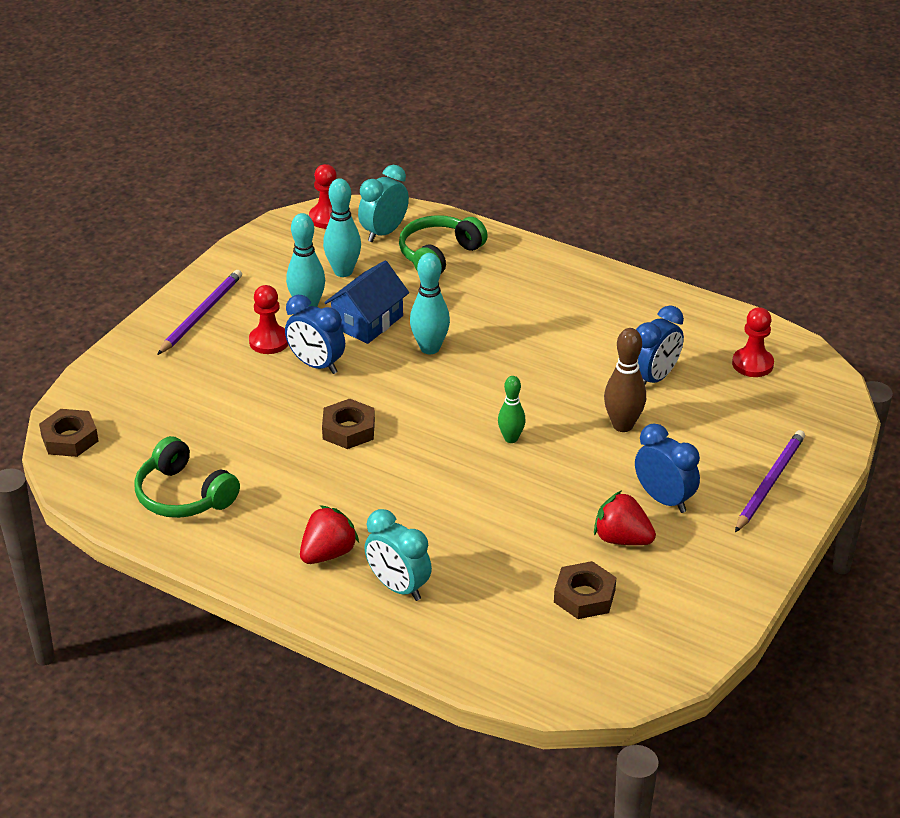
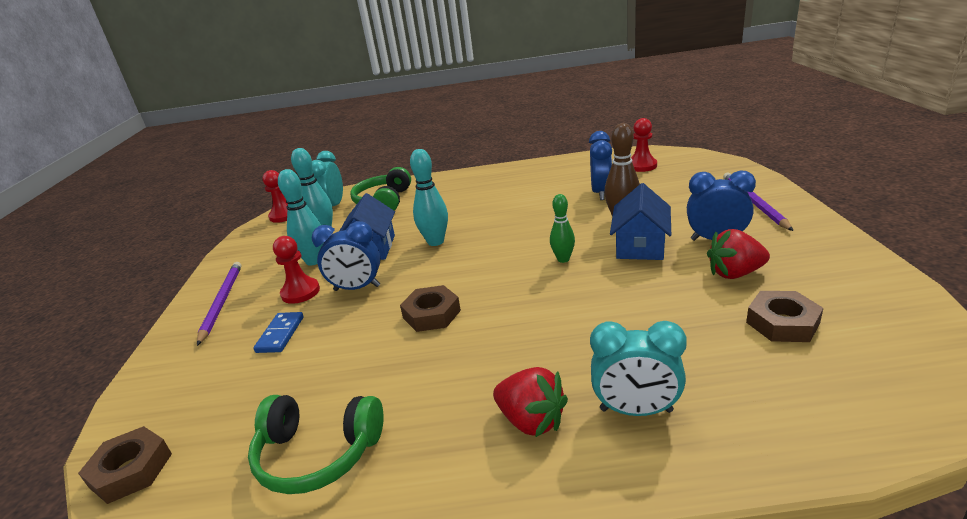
camera: 30 degrees left, 10 degrees down
red strawberry [300,505,359,564] -> red strawberry turned 120 degrees clockwise [493,367,568,438]
none -> blue domino [253,312,304,353]
none -> blue house [610,183,671,260]

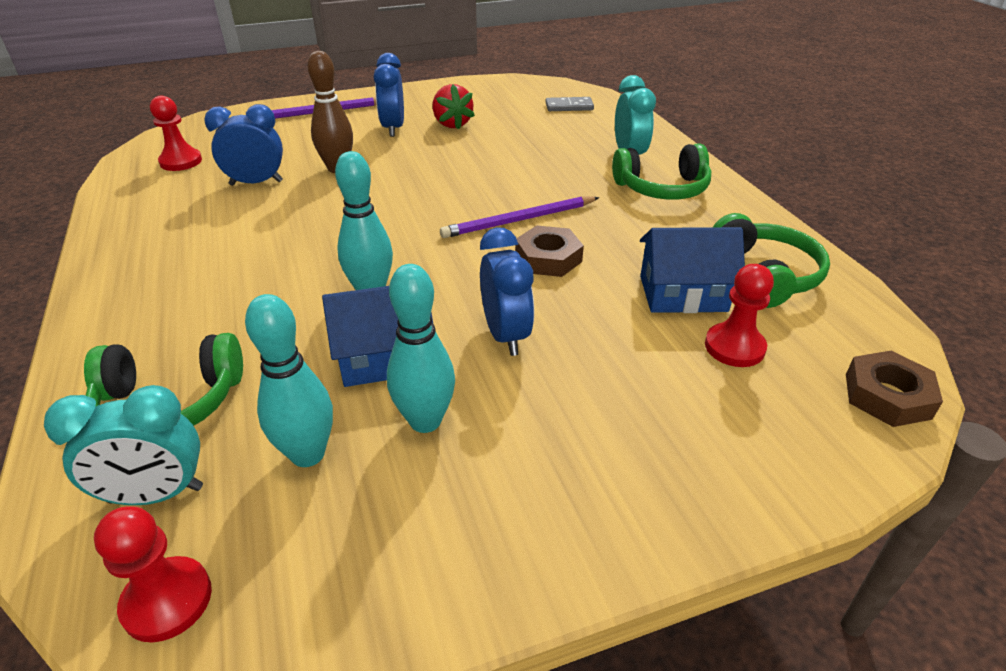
camera: 110 degrees left, 10 degrees up
purple pencil [197,262,242,346] -> purple pencil moved to [440,196,599,238]
blue domino [253,312,304,353] -> none
red pawn [273,236,320,304] -> red pawn moved to [705,264,774,367]
red strawberry [493,367,568,438] -> green headphones [612,143,711,200]
green bowling pin [550,194,575,263] -> none
blue house [610,183,671,260] -> blue house moved to [640,227,745,313]
brown nut [746,291,823,342] -> none
none -> grey domino [546,97,594,111]

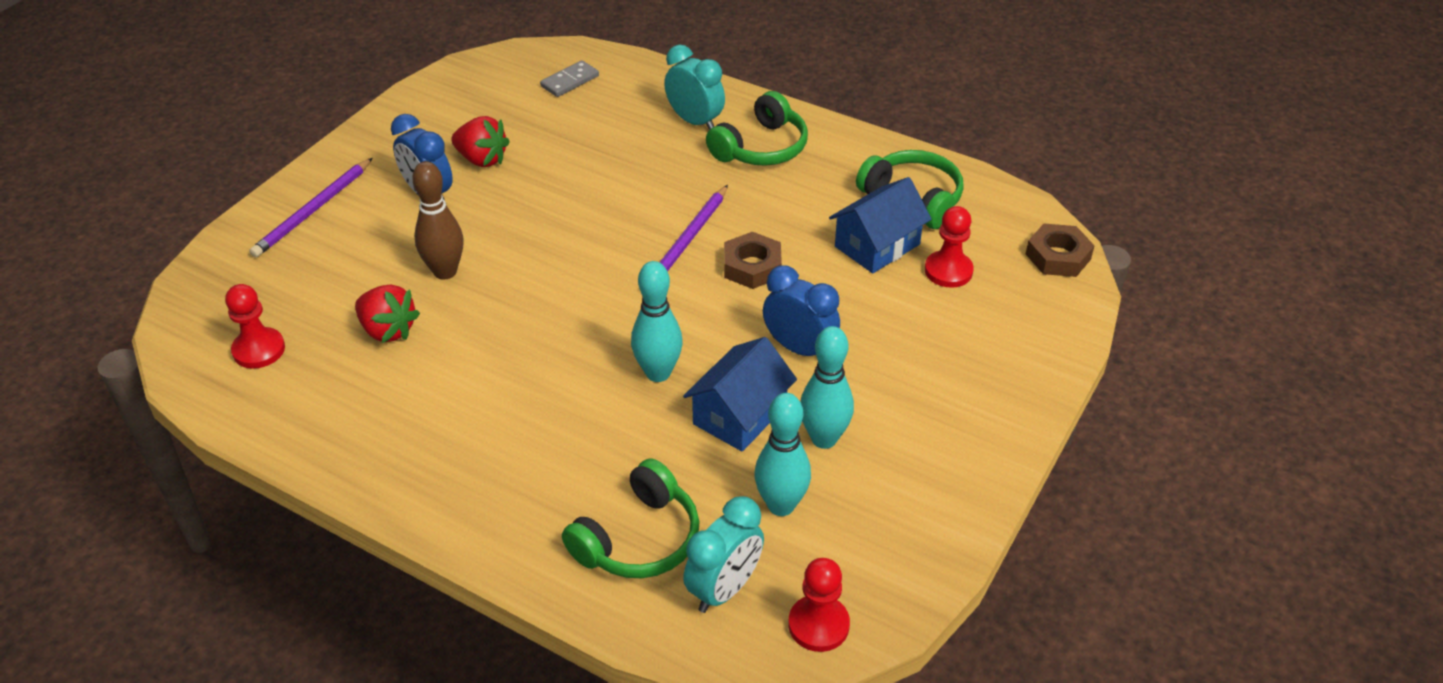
camera: 40 degrees left, 5 degrees up
blue clock [204,104,283,186] -> red strawberry [355,285,420,343]

